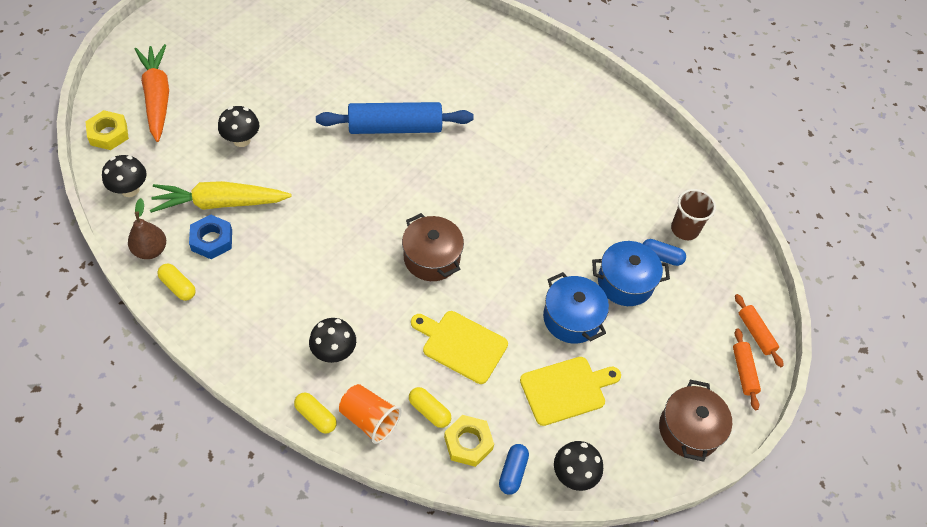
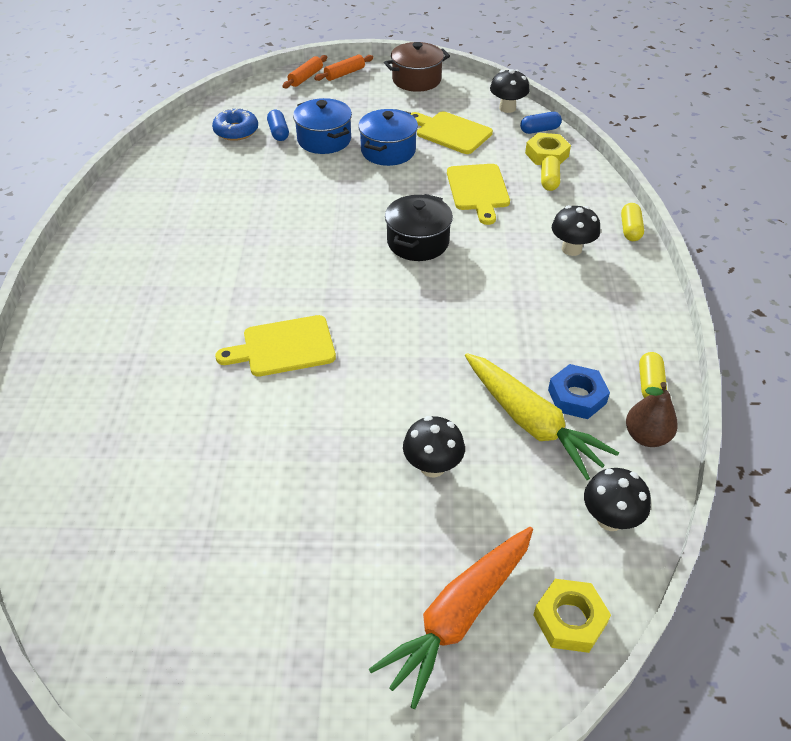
camera: 120 degrees left, 10 degrees down
blue rolling pin [316,102,474,134] -> yellow cutting board [215,315,336,377]
orange cup [339,384,402,444] -> none
brown pot [402,213,464,281] -> black pot [385,194,453,261]
brown cup [671,189,716,240] -> blue donut [212,108,258,141]

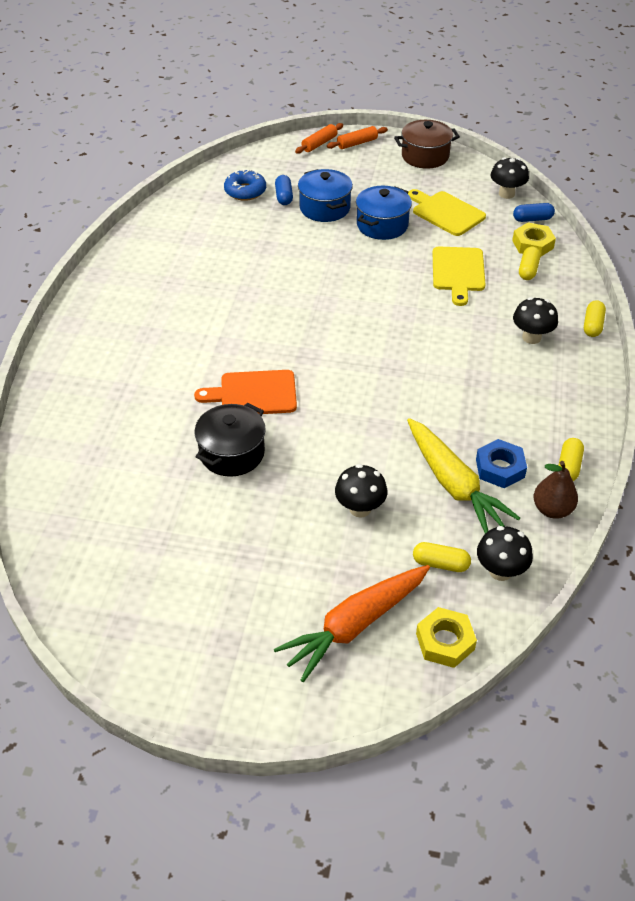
camera: 10 degrees right, 0 degrees up
yellow cutting board [215,315,336,377] -> orange cutting board [194,370,297,414]
black pot [385,194,453,261] -> black pot moved to [194,403,266,477]
none -> yellow capsule [413,542,471,572]

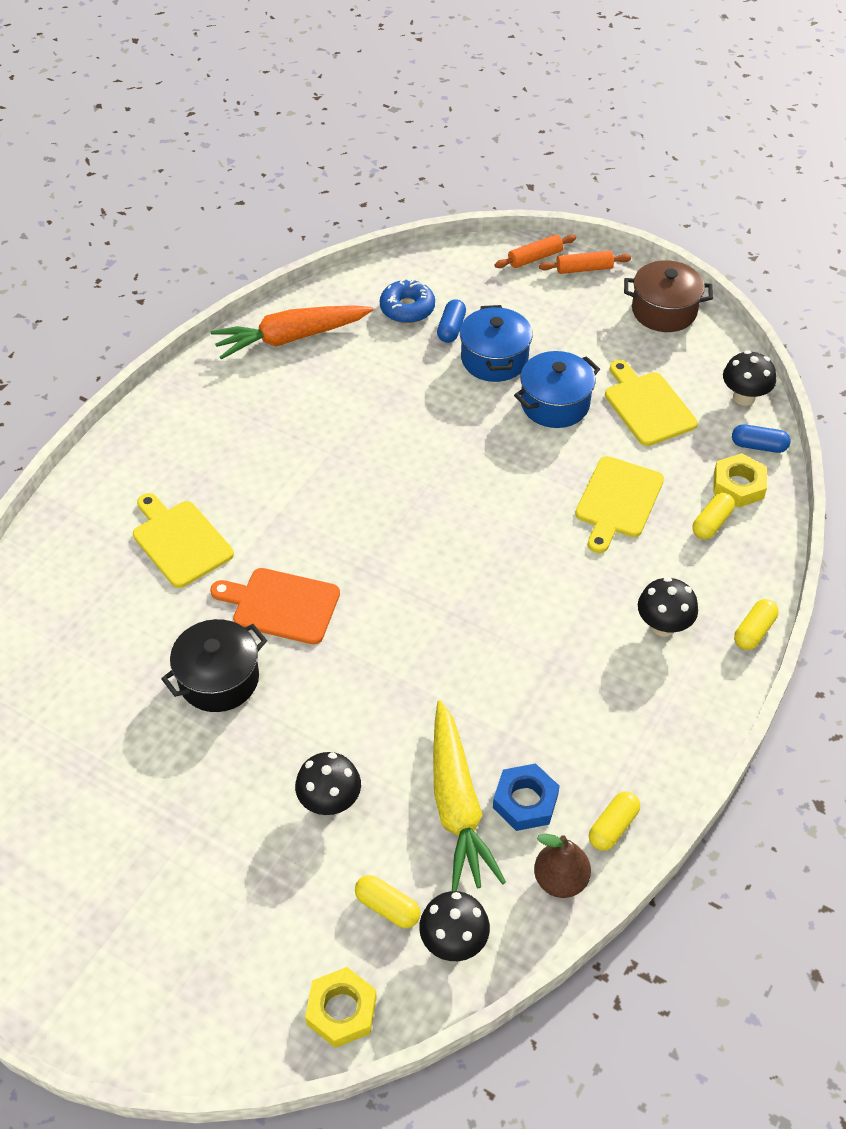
camera: 20 degrees right, 5 degrees up
orange carrot [274,565,430,682] -> orange carrot moved to [210,305,373,359]
none -> yellow cutting board [133,493,234,588]

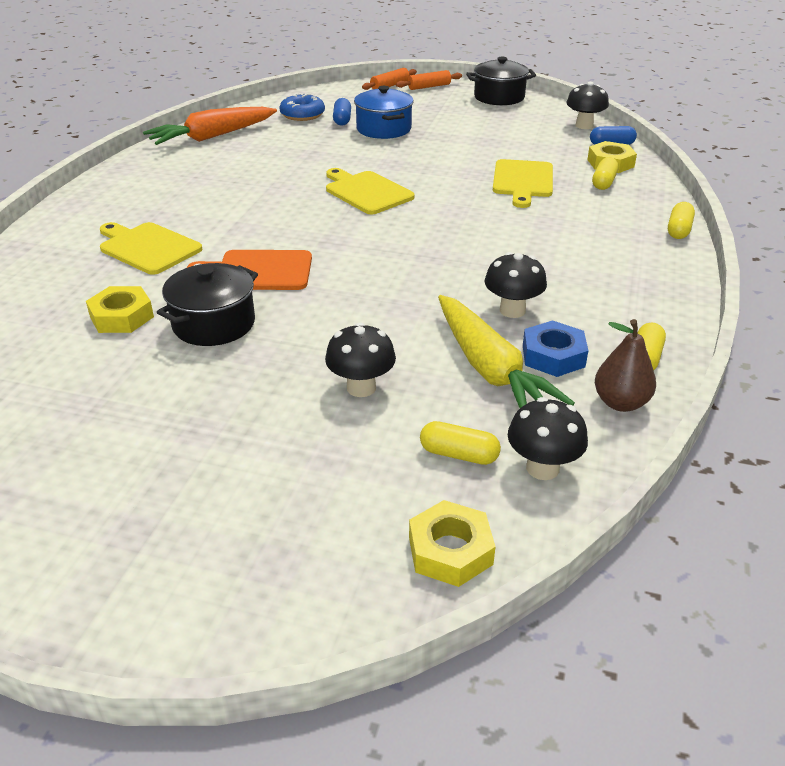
camera: 15 degrees left, 15 degrees down
blue pot [514,351,600,428] -> none
yellow cutting board [605,360,698,446] -> yellow cutting board moved to [326,168,414,214]
brown pot [624,260,713,332] -> black pot [466,57,536,105]
black mushroom [638,577,698,636] -> black mushroom moved to [484,252,547,318]
none -> yellow nut [86,286,154,333]

